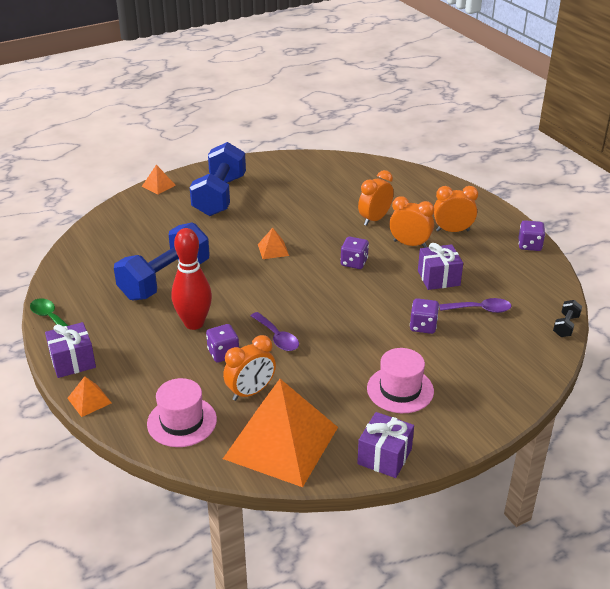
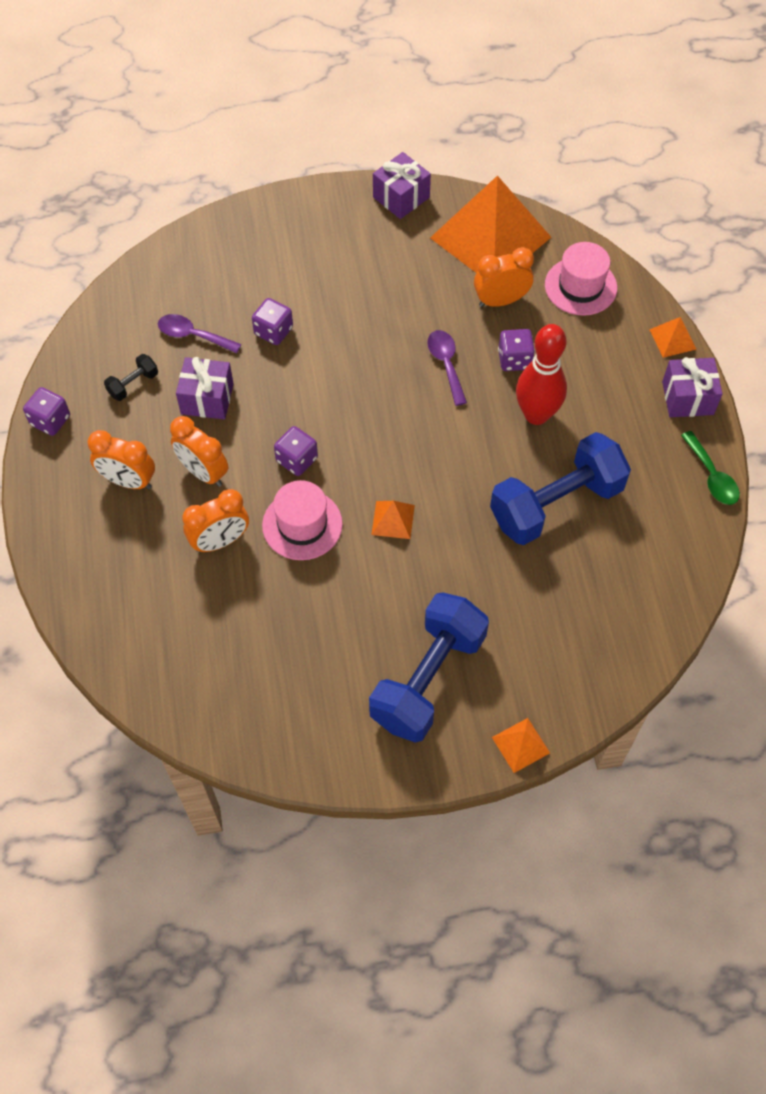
camera: 160 degrees left, 25 degrees up
pink hat [367,348,434,413] -> pink hat moved to [262,480,343,560]
black dumbbell [553,300,582,337] -> black dumbbell moved to [104,354,158,401]

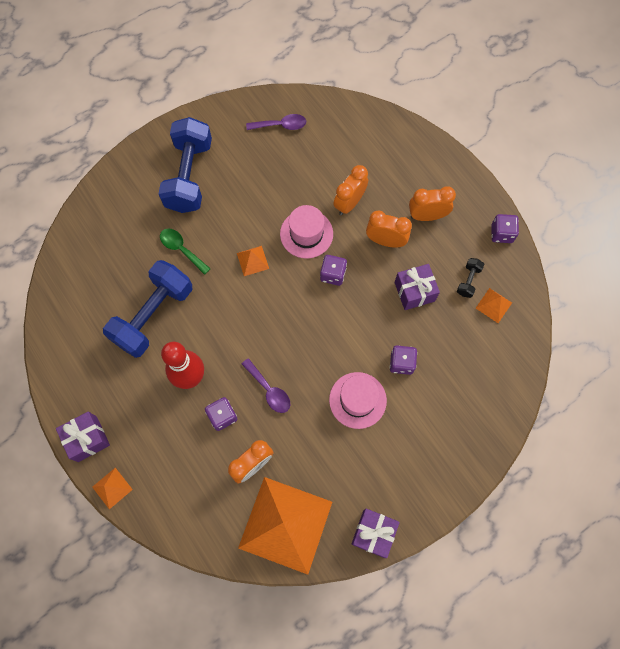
camera: 155 degrees right, 10 degrees up
purple spoon [158,314,241,354] -> purple spoon moved to [246,114,306,130]
orange pyramid [492,718,550,773] -> orange pyramid moved to [475,288,512,323]
pink hat [545,242,617,316] -> pink hat moved to [329,372,387,429]
green spoon [681,431,740,505] -> green spoon moved to [160,229,211,275]

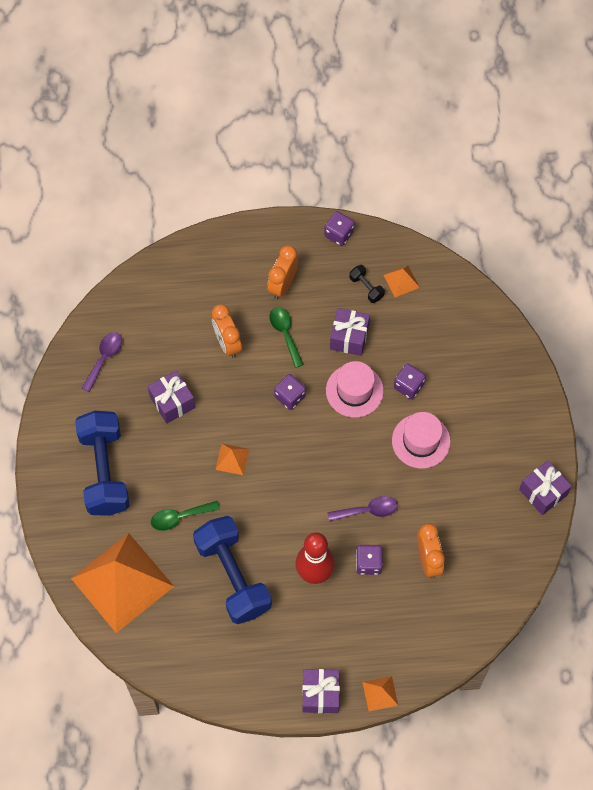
camera: 60 degrees left, 5 degrees down
blue dumbbell [159,117,212,213] -> blue dumbbell turned 45 degrees clockwise [75,411,130,516]
orange pyramid [238,477,332,575] -> orange pyramid moved to [71,533,174,633]
pink hat [280,205,333,259] -> pink hat moved to [326,361,384,417]
orange clock [366,211,412,248] -> green spoon [270,307,304,368]
none -> purple gift [148,370,195,424]

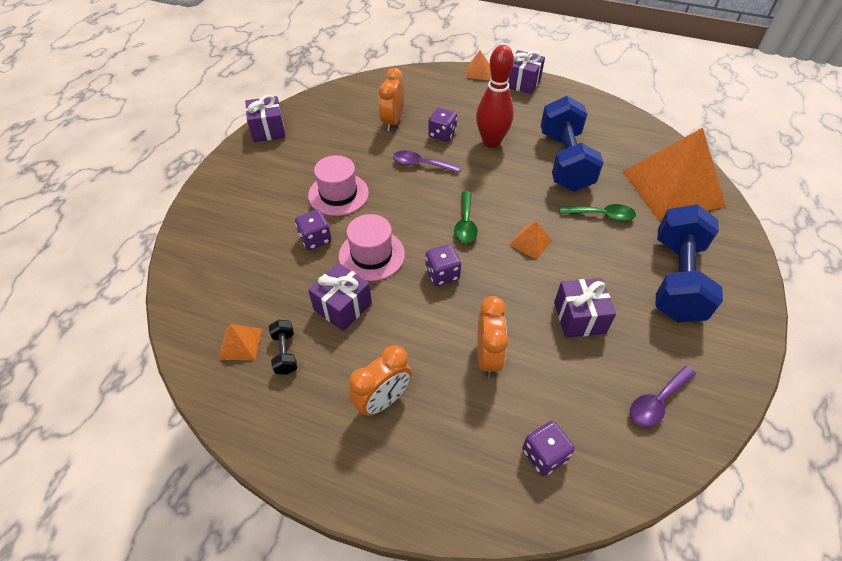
camera: 155 degrees left, 15 degrees down
green spoon [270,307,304,368] -> green spoon moved to [454,191,478,244]
purple dice [324,211,355,246] -> purple dice moved to [522,421,575,476]

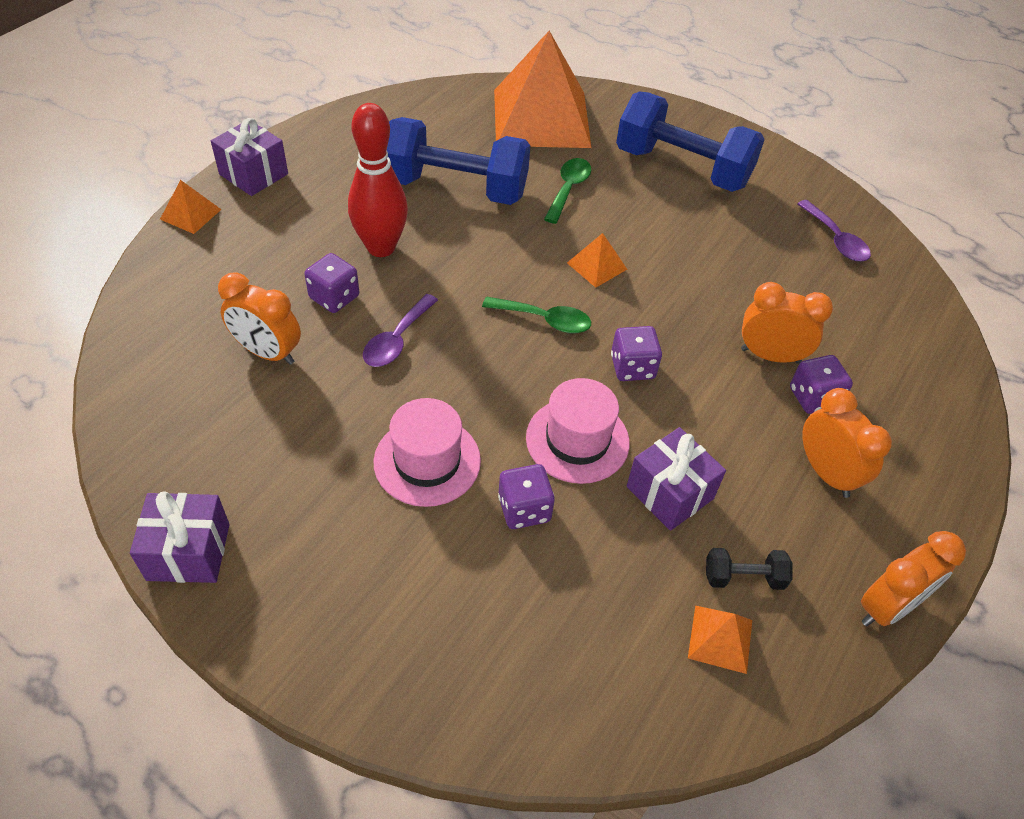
camera: 80 degrees left, 0 degrees up
purple dice [522,421,575,476] -> purple dice moved to [790,355,853,414]
purple gift [554,278,616,338] -> none
none -> orange clock [861,531,966,626]

